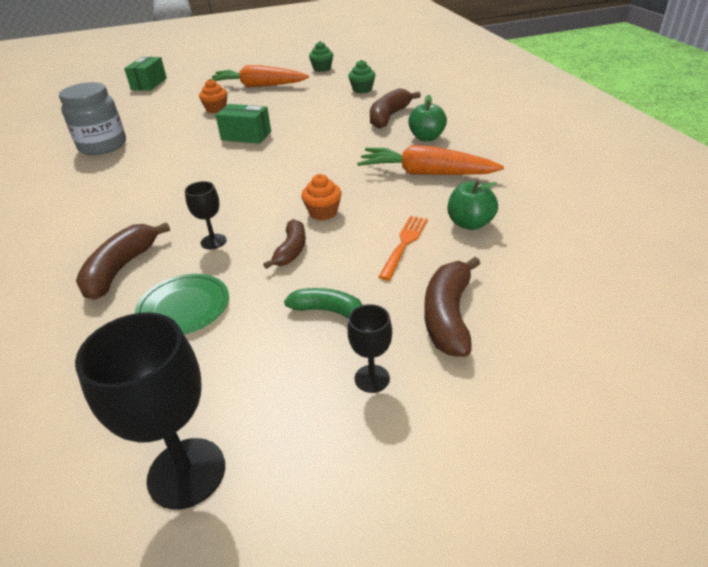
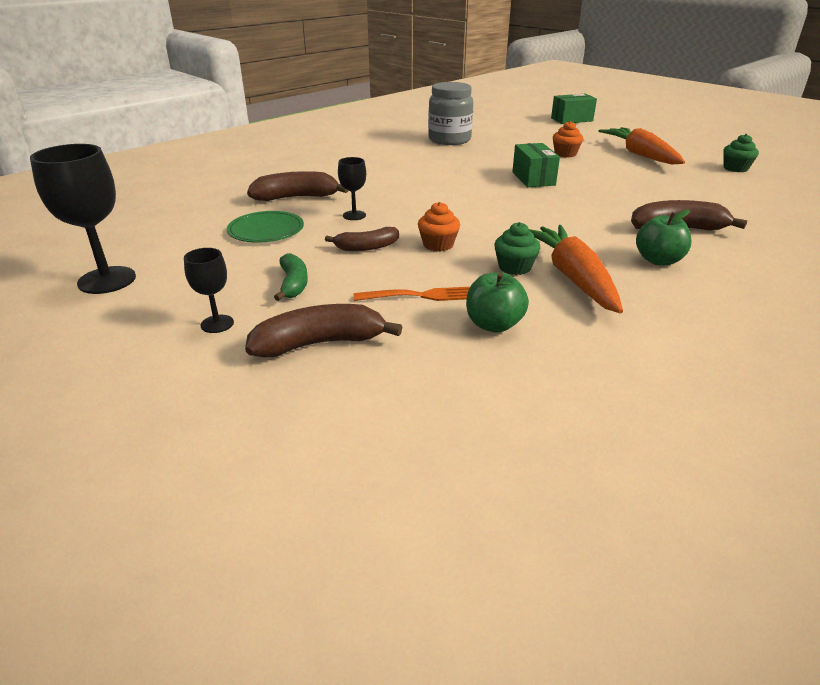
camera: 60 degrees right, 5 degrees down
green cupcake [348,60,375,93] -> green cupcake moved to [494,222,540,275]

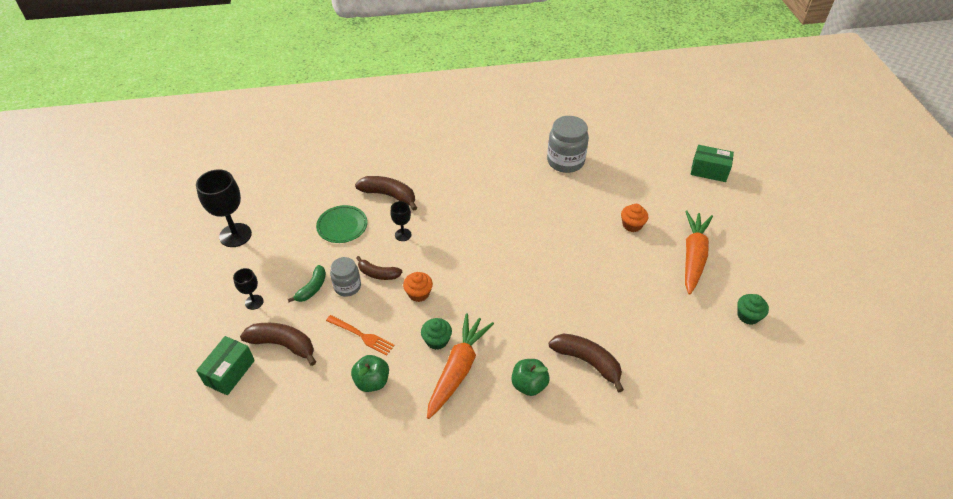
camera: 35 degrees right, 15 degrees up
green box [512,143,560,187] -> green box moved to [196,336,255,395]
none -> grey jar [330,257,361,297]

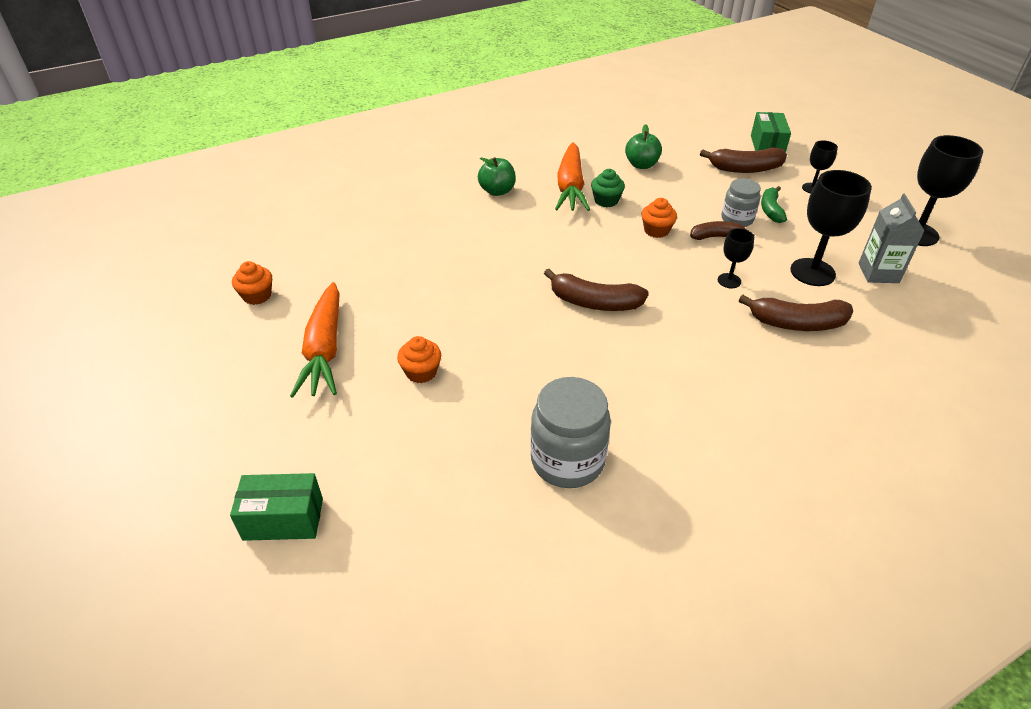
camera: 160 degrees right, 5 degrees down
green plate [316,205,367,243] -> black goblet [790,170,872,286]
orange fork [326,315,395,356] -> none
brown banana [549,333,624,393] -> brown banana moved to [544,269,649,311]
green cupcake [738,294,769,325] -> orange cupcake [232,261,272,305]
none -> grey carton [859,194,925,283]

